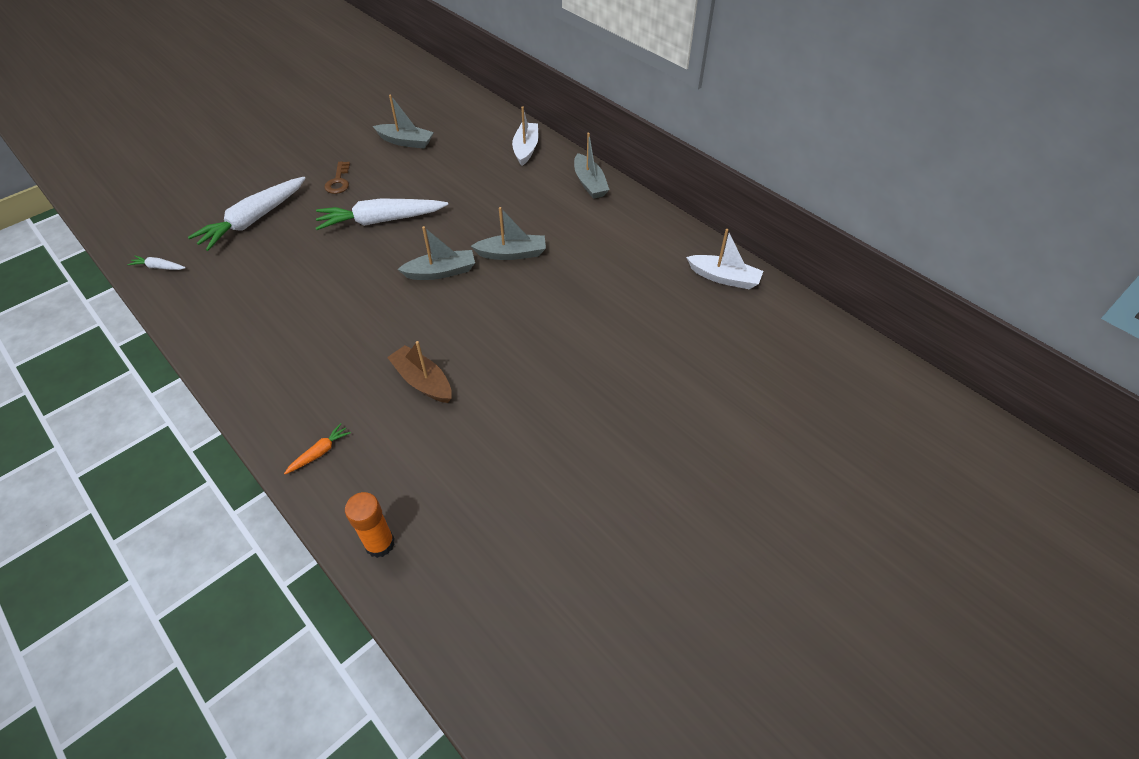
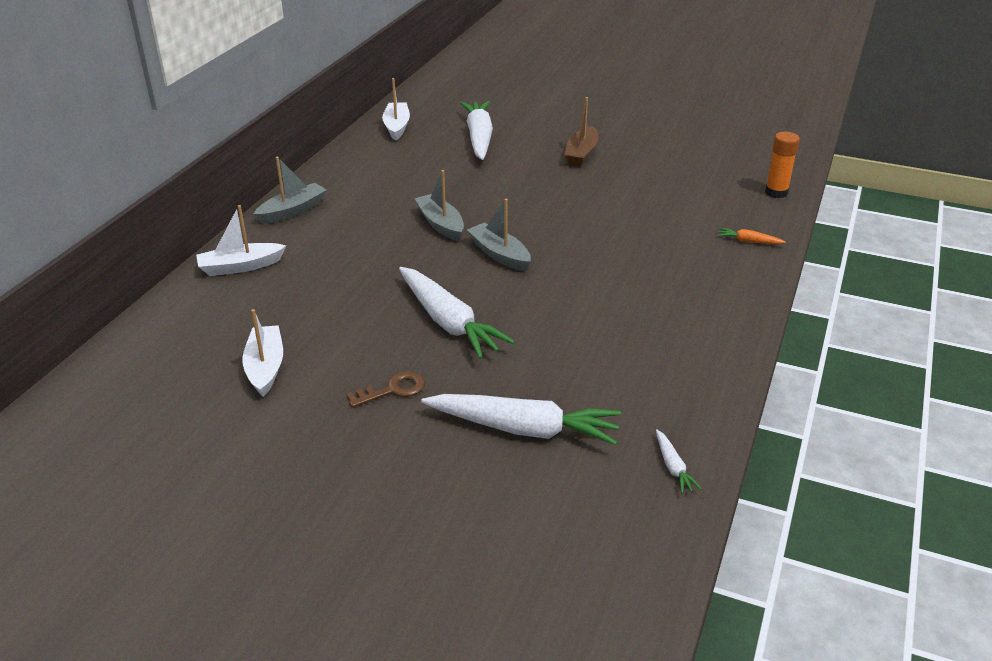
camera: 115 degrees left, 15 degrees down
grey boat [373,94,434,149] -> white boat [242,309,283,397]
brown boat [387,341,452,403] -> brown boat moved to [564,97,598,166]
none -> white carrot [460,101,493,160]

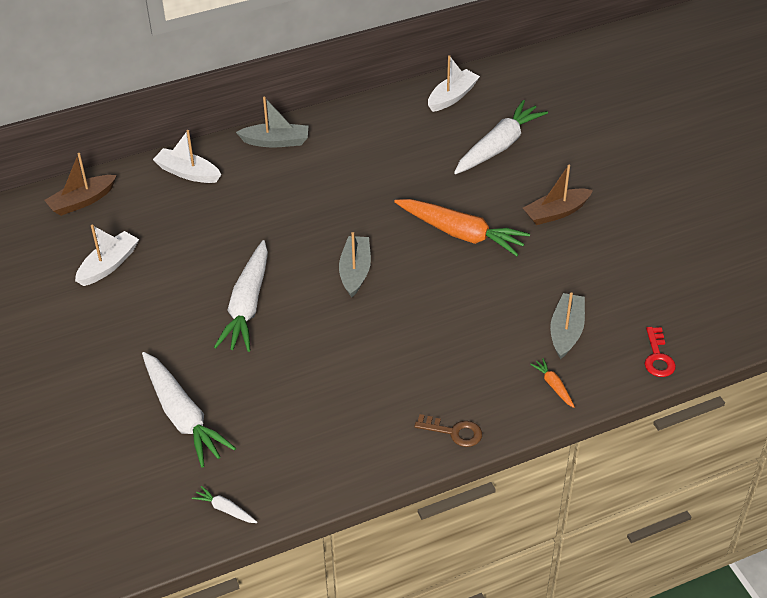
camera: 45 degrees right, 10 degrees up
brown key [346,371,425,408] -> brown key moved to [414,414,482,447]
grey boat [414,170,464,241] -> grey boat moved to [550,292,585,359]
white carrot [656,429,702,494] -> white carrot turned 90 degrees clockwise [192,486,257,523]
orange glue stick [765,132,800,198] -> red key [645,327,676,377]
none -> brown boat [44,153,117,216]
none -> orange carrot [394,199,530,256]

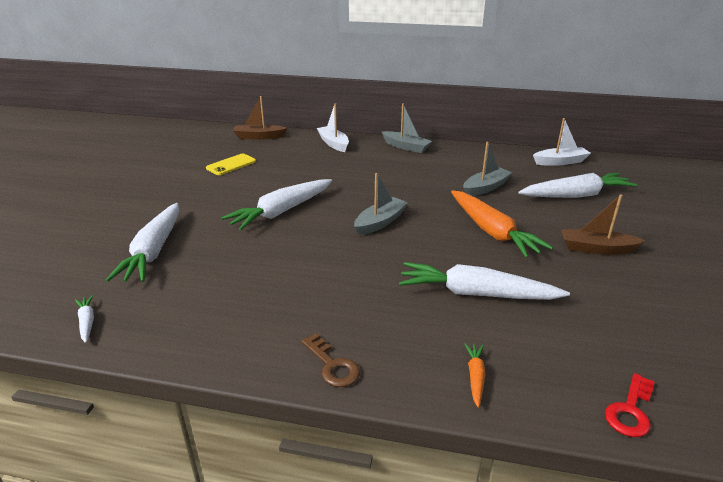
camera: 35 degrees right, 15 degrees down
white boat [75,225,139,286] -> yellow phone [206,154,256,175]
grey boat [550,292,585,359] -> grey boat moved to [463,142,512,196]
none -> white carrot [399,262,570,300]

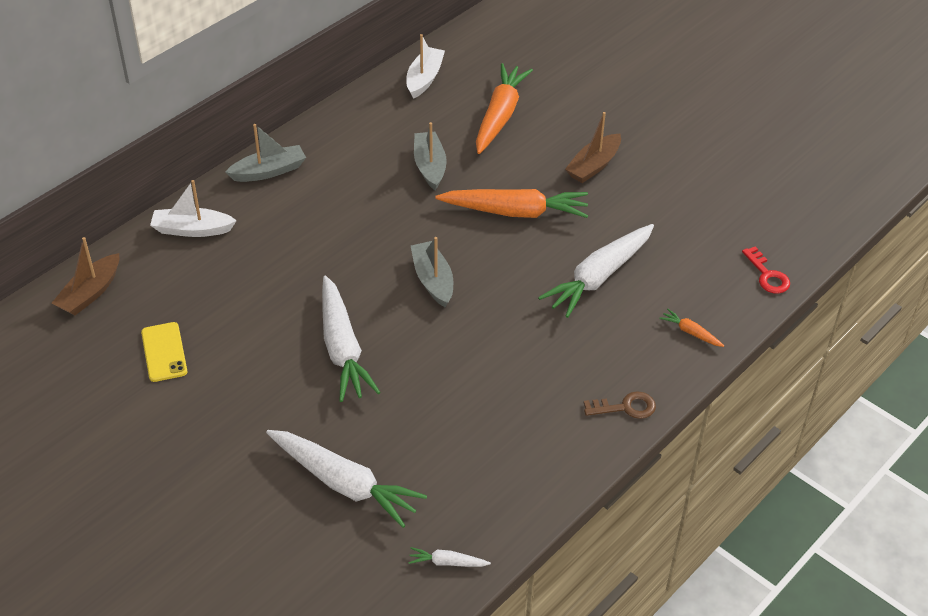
camera: 60 degrees left, 15 degrees up
white carrot [518,173,637,198] -> orange carrot [476,63,533,154]

